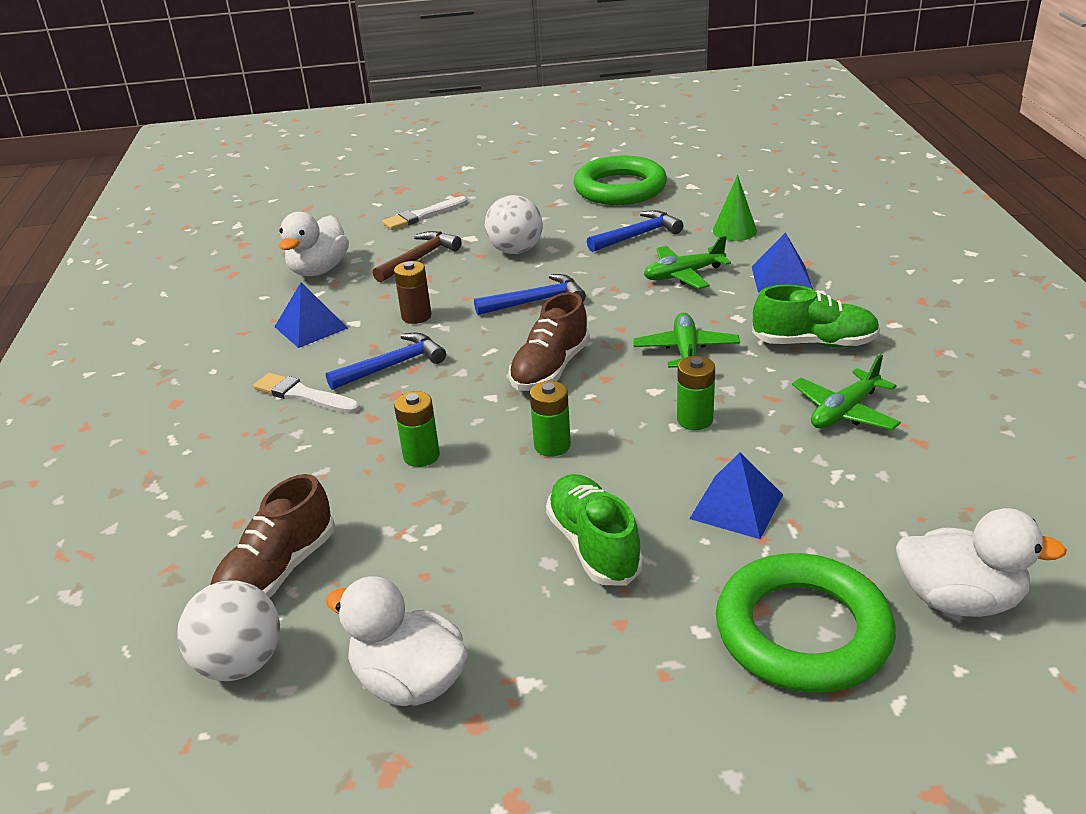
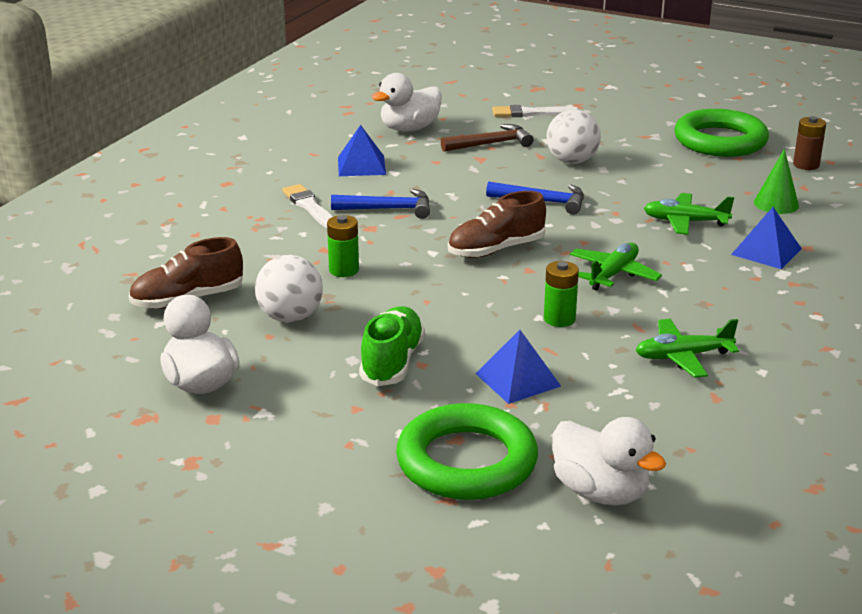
camera: 30 degrees right, 5 degrees down
white ball [177,580,280,681] -> white ball moved to [255,255,323,322]
brown battery [394,261,431,324] -> brown battery moved to [793,116,826,170]
green battery [530,381,571,457] -> none
blue hammer [587,210,683,252] -> none
green shoe [752,285,880,347] -> none

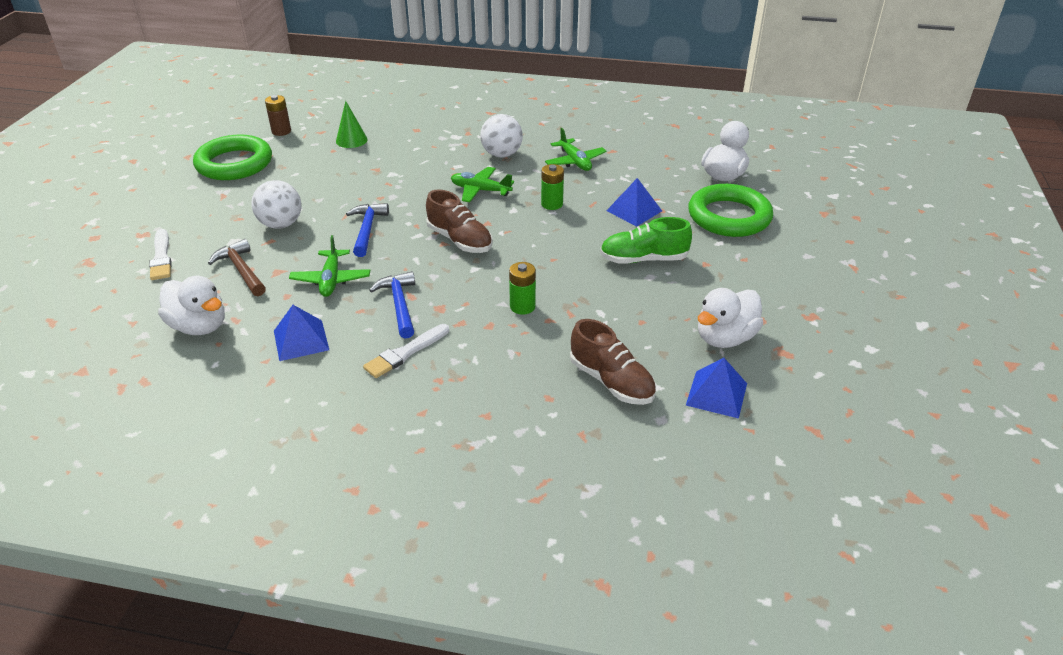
camera: 105 degrees left, 10 degrees up
white ball [255,255,323,322] -> white ball moved to [480,114,523,158]
green plane [644,193,734,235] -> green plane moved to [289,235,370,297]
blue pyramid [731,207,802,269] -> blue pyramid moved to [686,358,747,419]

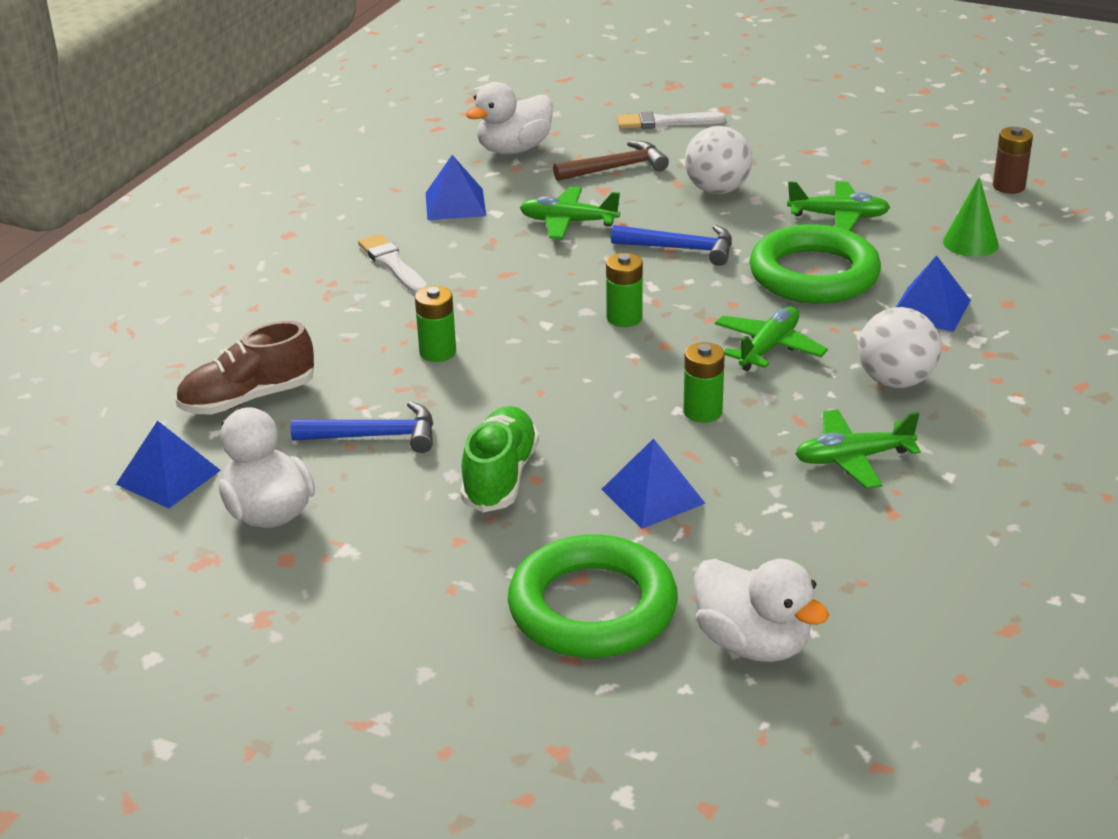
camera: 105 degrees right, 5 degrees down
green ring [193,135,272,180] -> green ring moved to [750,224,881,304]
blue hammer [369,271,415,339] -> blue hammer moved to [291,401,433,453]
brown shoe [426,189,493,253] -> green battery [606,253,643,327]
none -> green plane [787,181,890,231]
none -> blue pyramid [896,255,971,332]

